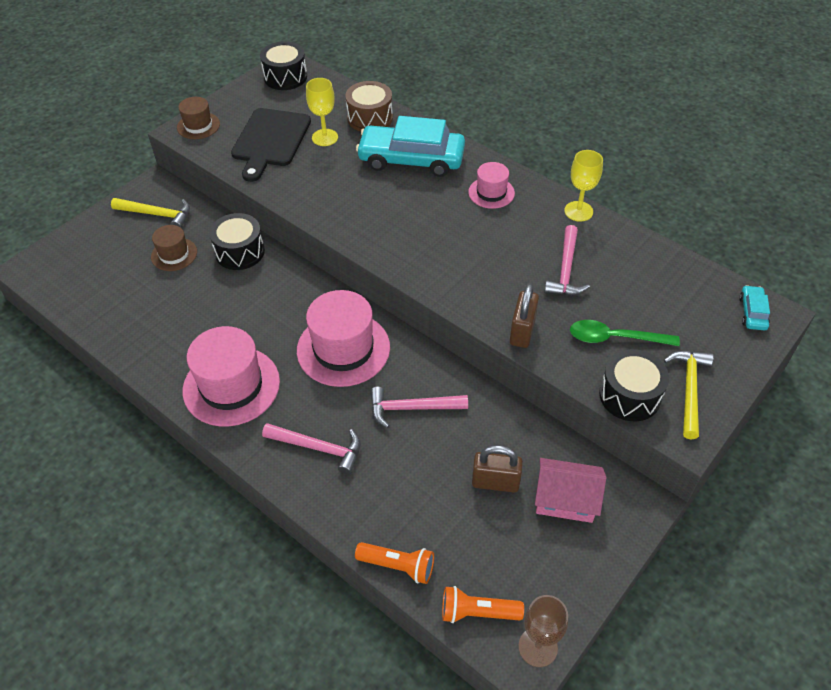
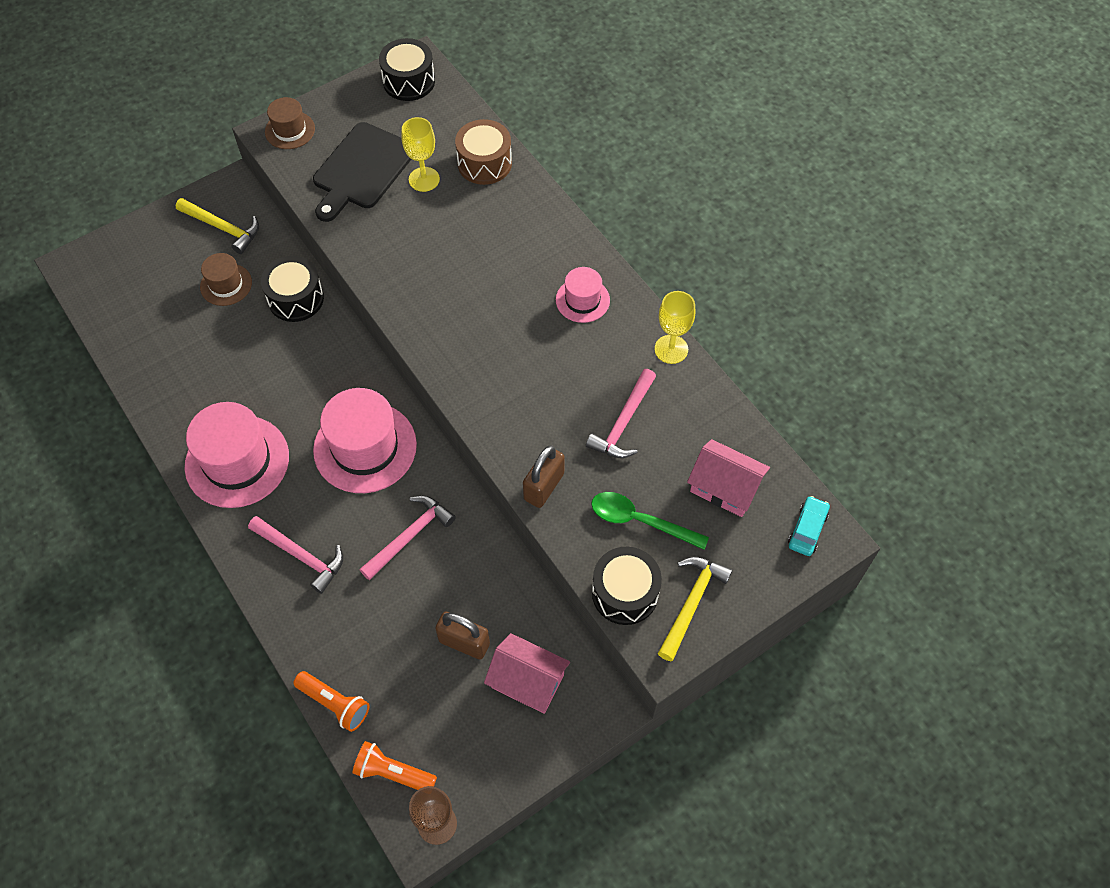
camera: 15 degrees right, 10 degrees up
turquoise car [356,116,465,177] -> none
pink hammer [371,387,468,428] -> pink hammer turned 120 degrees clockwise [360,496,456,580]
none -> pink house [687,439,770,517]

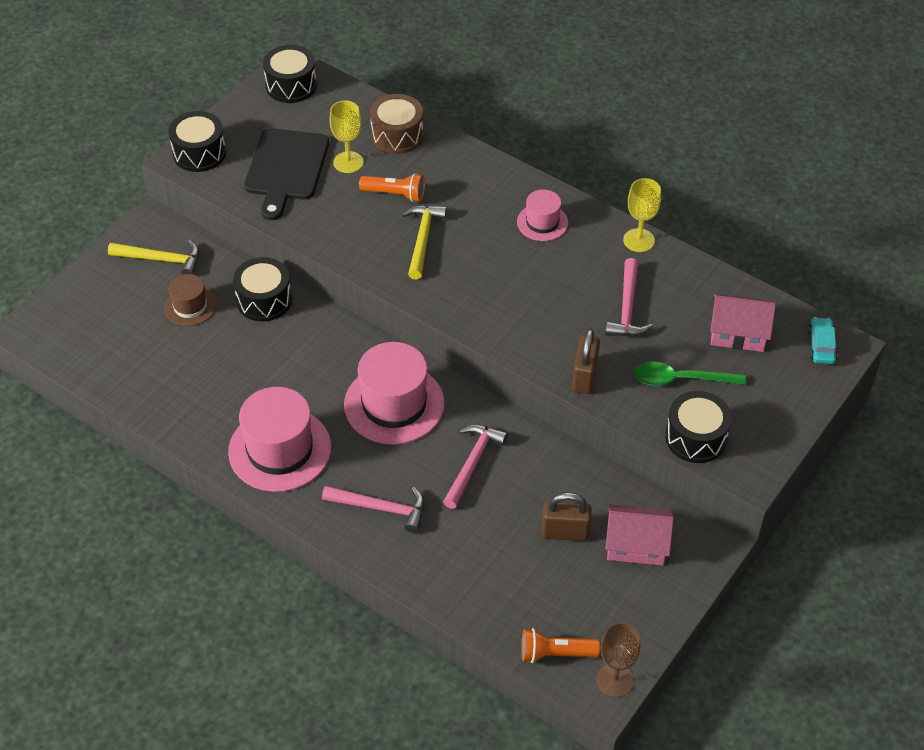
camera: 20 degrees left, 10 degrees down
brown hat [265,97,315,149] -> black drum [169,111,226,172]
orange flashlight [293,671,369,732] -> orange flashlight moved to [359,173,425,202]
yellow hammer [658,557,733,661] -> yellow hammer moved to [402,205,447,280]

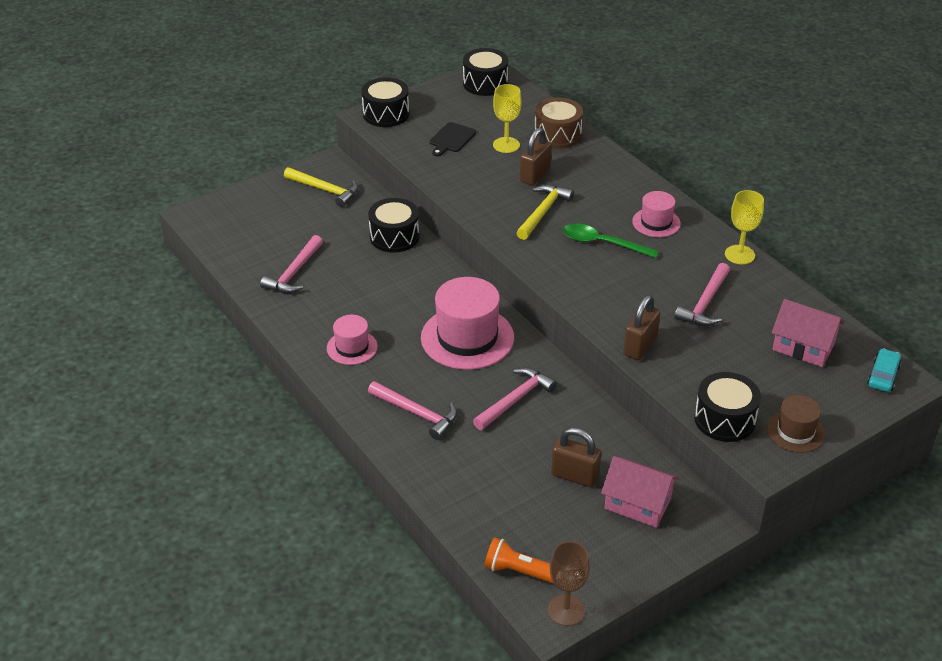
camera: 20 degrees right, 10 degrees down
brown hat [164,274,216,326] -> brown hat moved to [767,395,825,453]
pink hat [228,387,331,492] -> pink hat [327,315,378,365], size x0.54
black cutting board [244,128,329,220] -> black cutting board [430,122,476,156], size x0.53
orange flashlight [359,173,425,202] -> brown padlock [520,127,552,185]
green spoon [633,362,746,386] -> green spoon moved to [563,224,659,258]
none -> pink hammer [260,235,323,293]

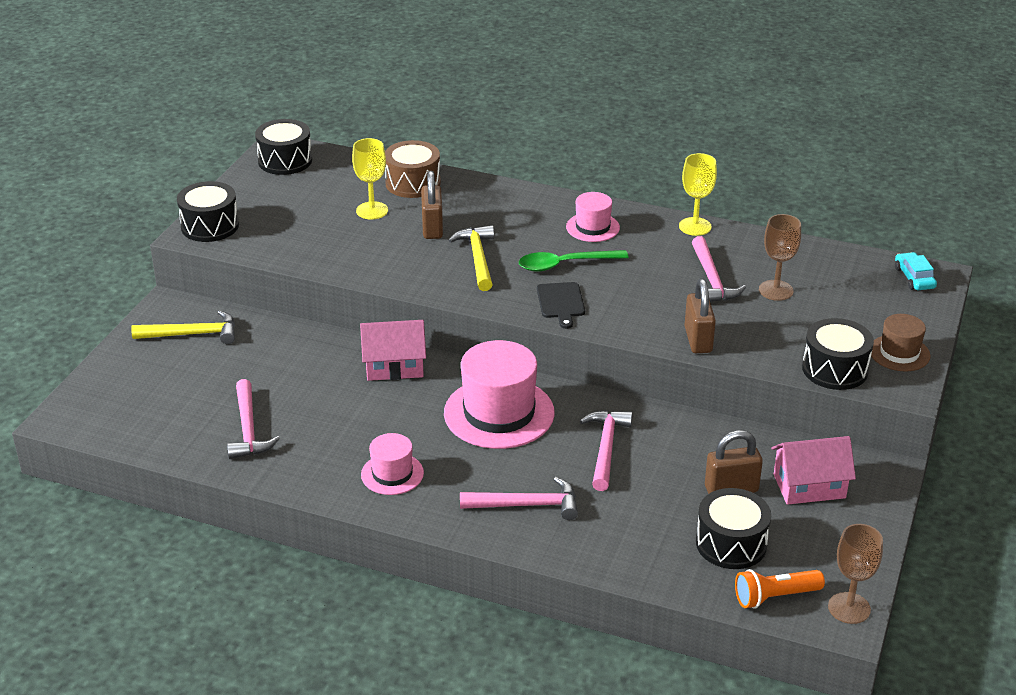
camera: 35 degrees left, 5 degrees down
black drum [368,198,419,253] -> black drum moved to [696,488,771,569]
black cutting board [430,122,476,156] -> black cutting board moved to [537,282,585,329]
pink house [772,299,844,367] -> pink house moved to [360,320,426,381]
none -> brown goblet [759,214,801,301]

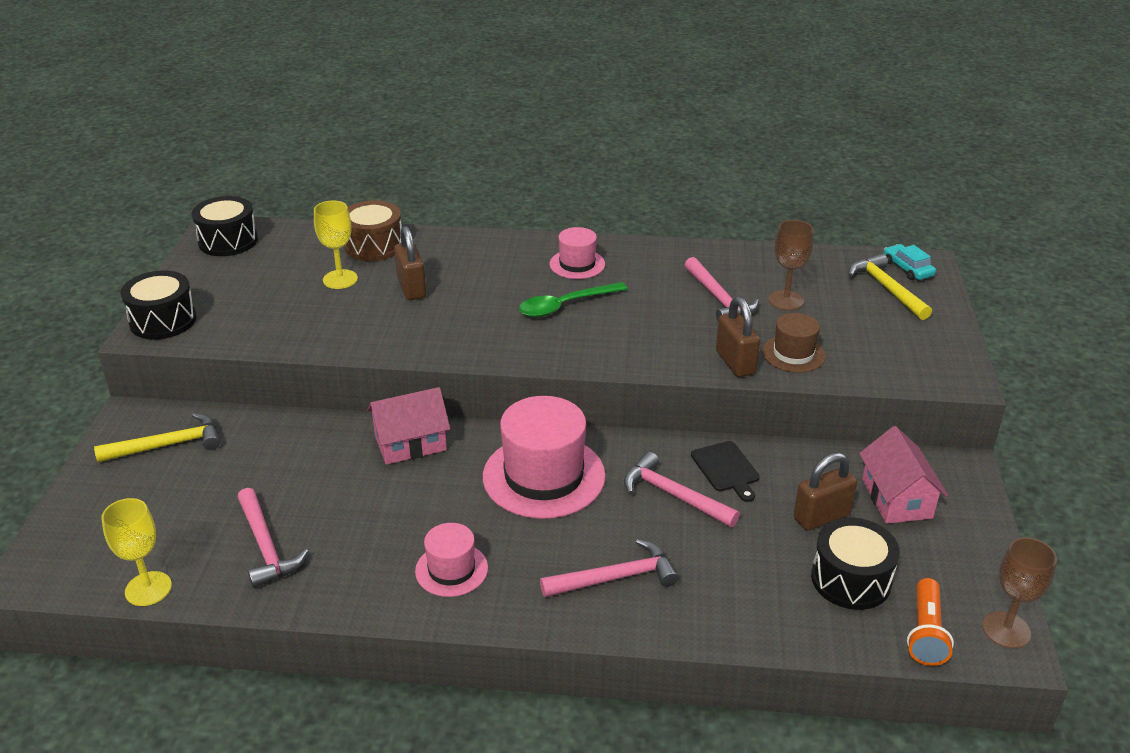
camera: 15 degrees left, 0 degrees up
yellow hammer [449,225,494,291] -> yellow hammer moved to [848,254,932,320]
black cutting board [537,282,585,329] -> black cutting board moved to [691,441,760,502]
pink hammer [580,410,633,491] -> pink hammer turned 45 degrees counterclockwise [624,452,740,527]
yellow goblet [679,153,717,236] -> yellow goblet moved to [101,498,172,606]
orange flashlight [735,569,825,609] -> orange flashlight turned 45 degrees counterclockwise [907,578,954,666]
pink house [771,436,856,505] -> pink house turned 75 degrees counterclockwise [859,426,948,524]
black drum [802,318,874,390] -> none
brown hat [871,314,931,371] -> brown hat moved to [762,313,826,373]

